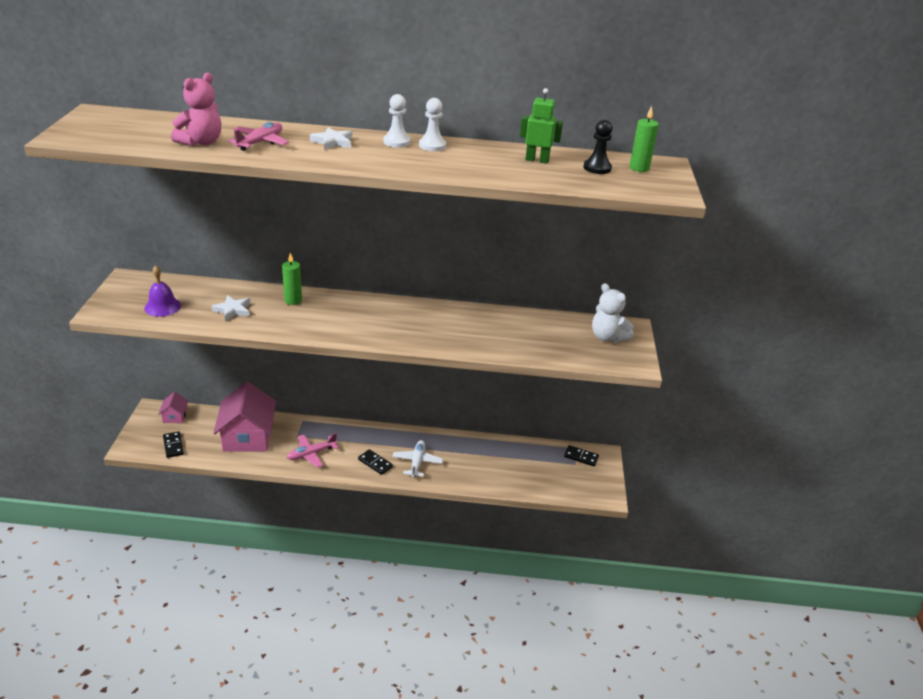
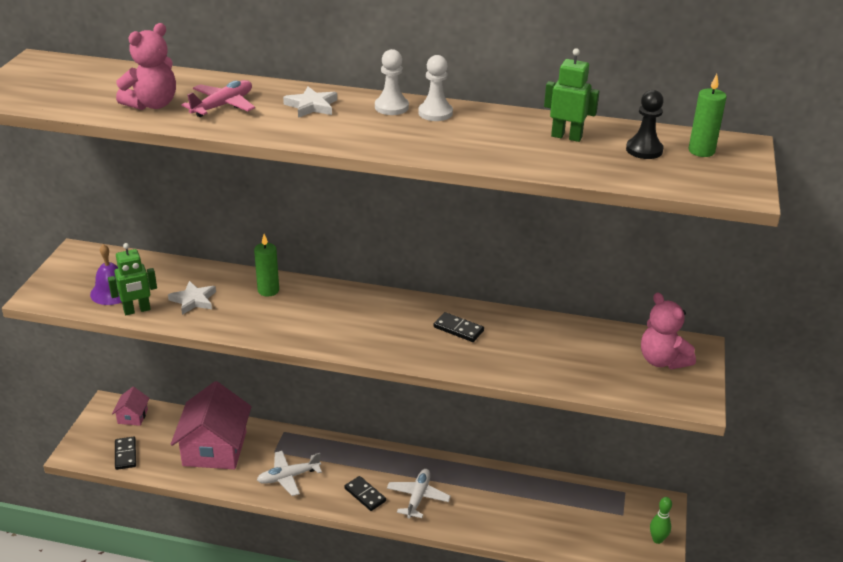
camera: 10 degrees right, 0 degrees up
pink plane [287,433,339,468] -> white plane [257,451,322,496]
black domino [564,445,599,466] -> black domino moved to [434,312,484,342]
white teddy bear [592,283,634,343] -> pink teddy bear [641,292,696,369]
none -> green robot [108,243,157,315]
none -> green bowling pin [650,497,672,544]

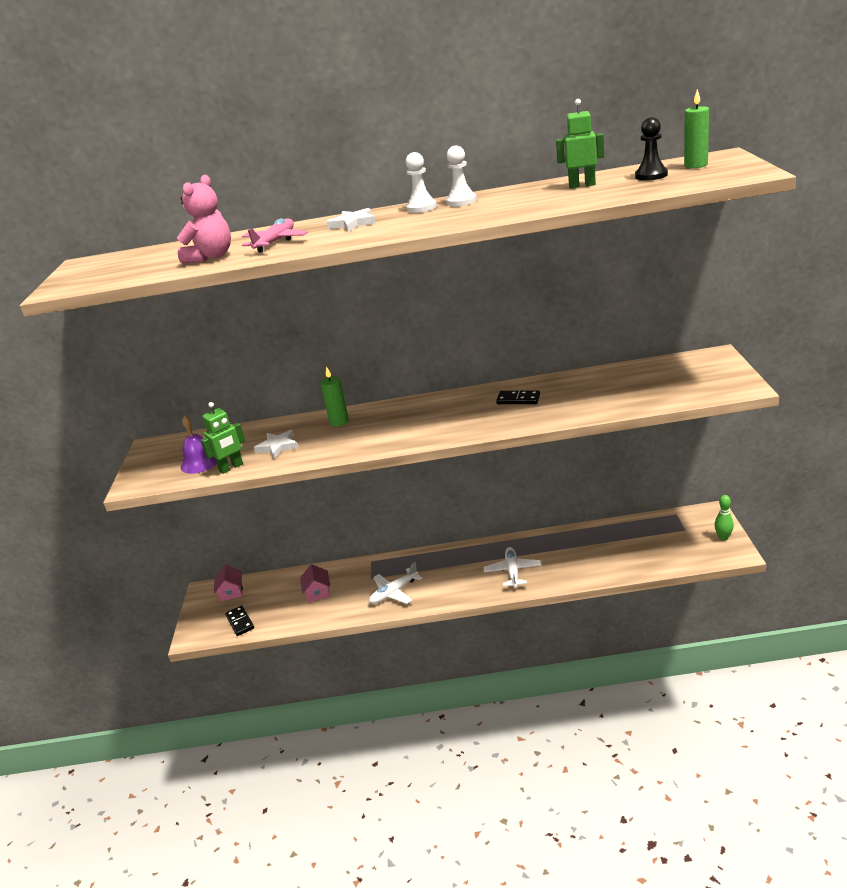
camera: 10 degrees left, 5 degrees down
pink house [171,381,252,469] -> pink house [300,564,330,602], size x0.46
black domino [344,476,386,511] -> none
pink teddy bear [641,292,696,369] -> none

